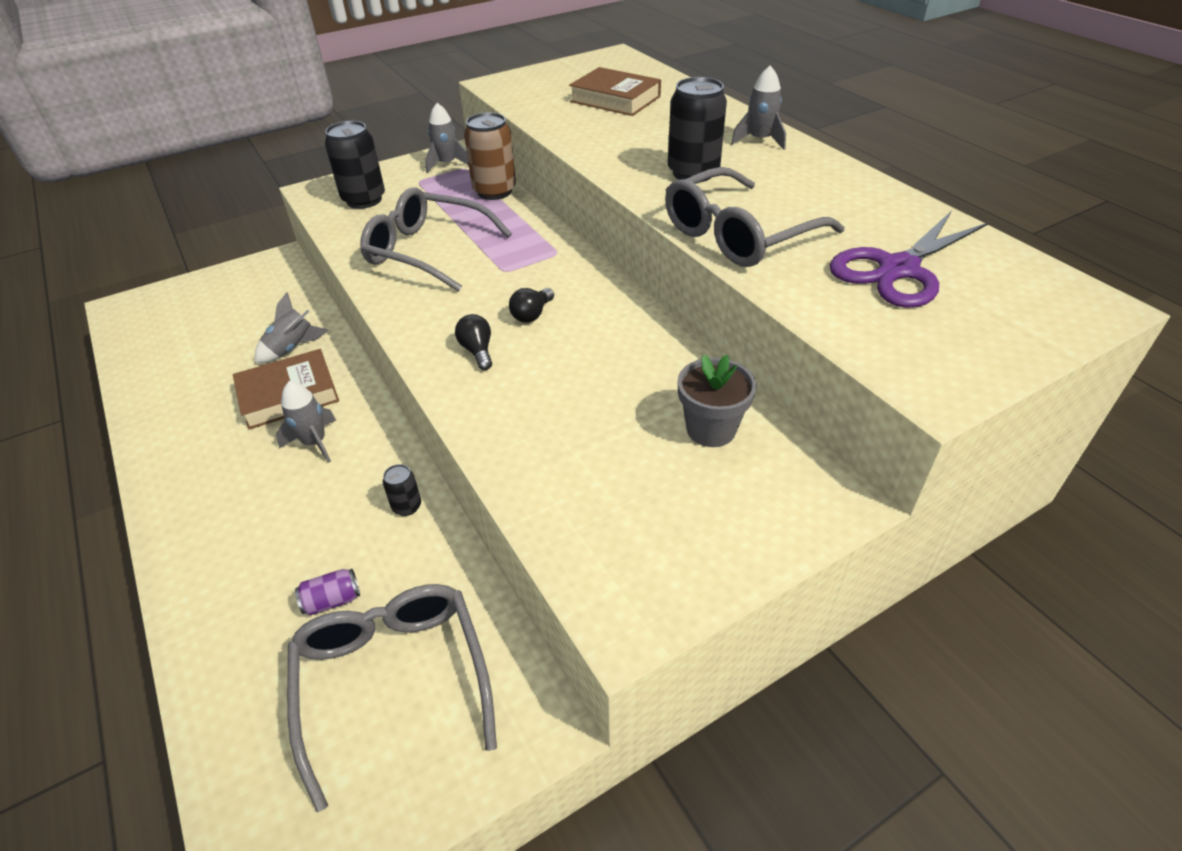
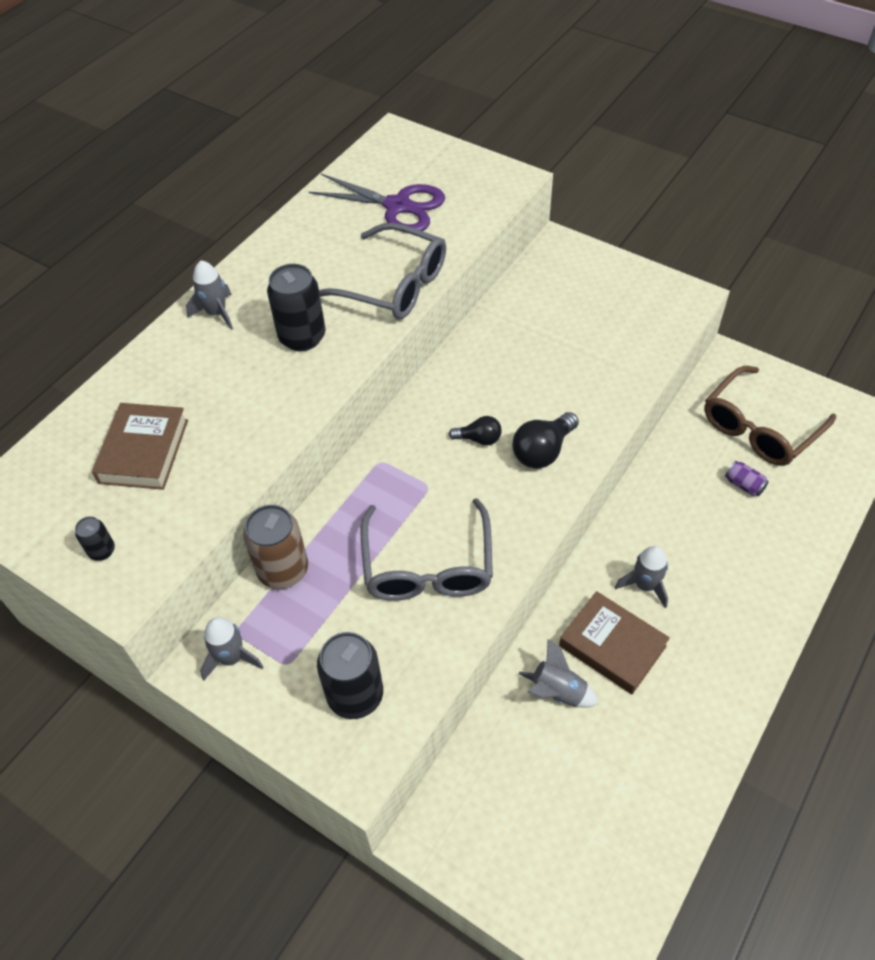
camera: 115 degrees left, 10 degrees up
grey glasses [287,584,497,812] -> brown glasses [704,366,836,466]
black can [383,464,421,516] -> black can moved to [75,516,115,561]
black light bulb [455,314,492,370] -> black light bulb [512,412,579,469], size x1.61
grey flower pot [678,354,757,447] -> none

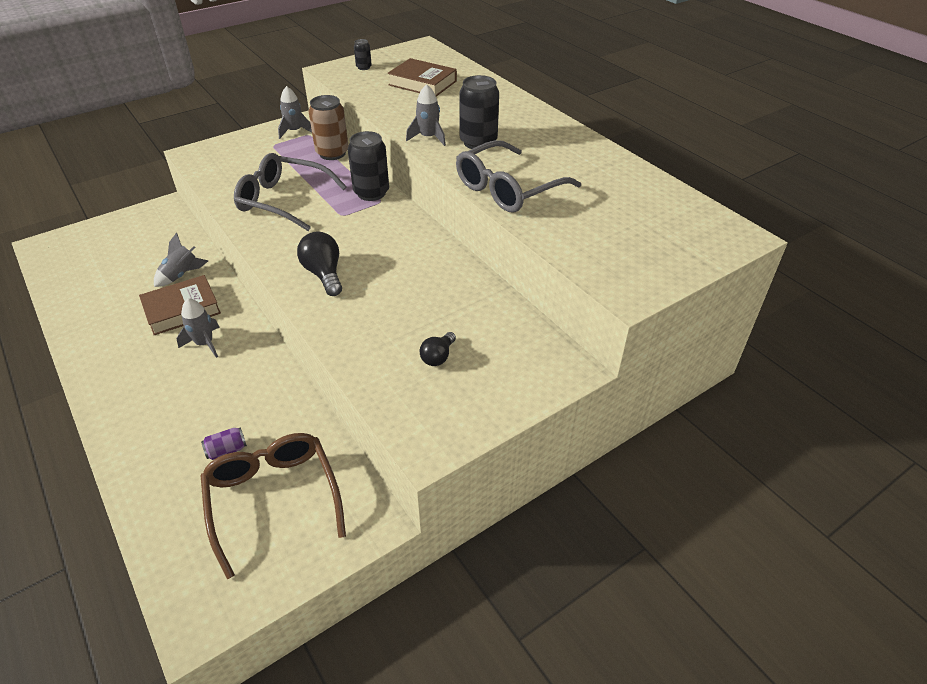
camera: 110 degrees right, 10 degrees down
grey rocket [186,260,233,330] -> grey rocket moved to [406,84,446,146]
purple scissors [309,174,445,233] -> none
black can [317,632,383,719] -> black can moved to [348,131,389,201]
black light bulb [449,416,502,445] -> black light bulb moved to [420,332,456,366]

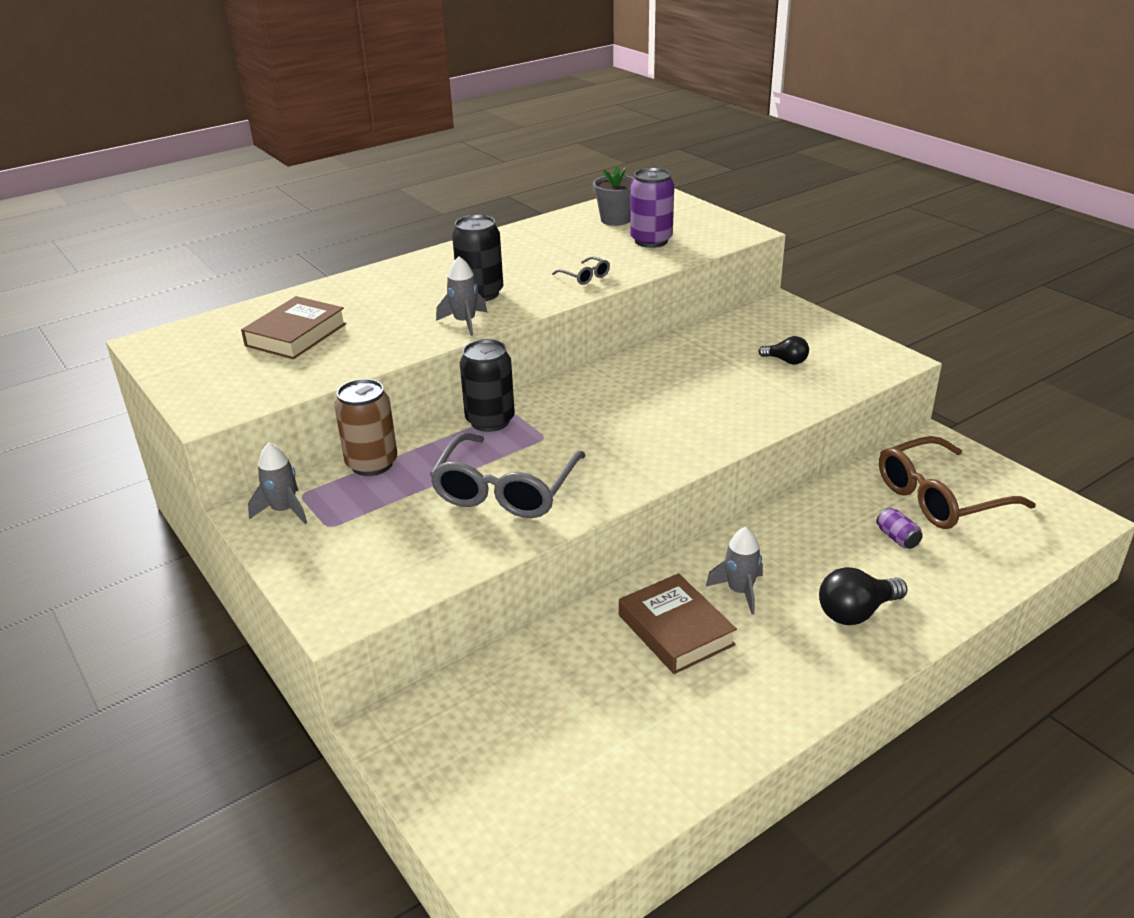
camera: 90 degrees left, 10 degrees down
grey rocket [154,233,208,287] -> none
black light bulb [297,232,342,296] -> black light bulb moved to [819,567,908,625]
black can [354,39,372,70] -> none
grey glasses [456,140,581,213] -> grey glasses [552,256,610,285], size x0.43
none -> grey flower pot [593,166,634,226]
none -> purple can [630,168,674,248]

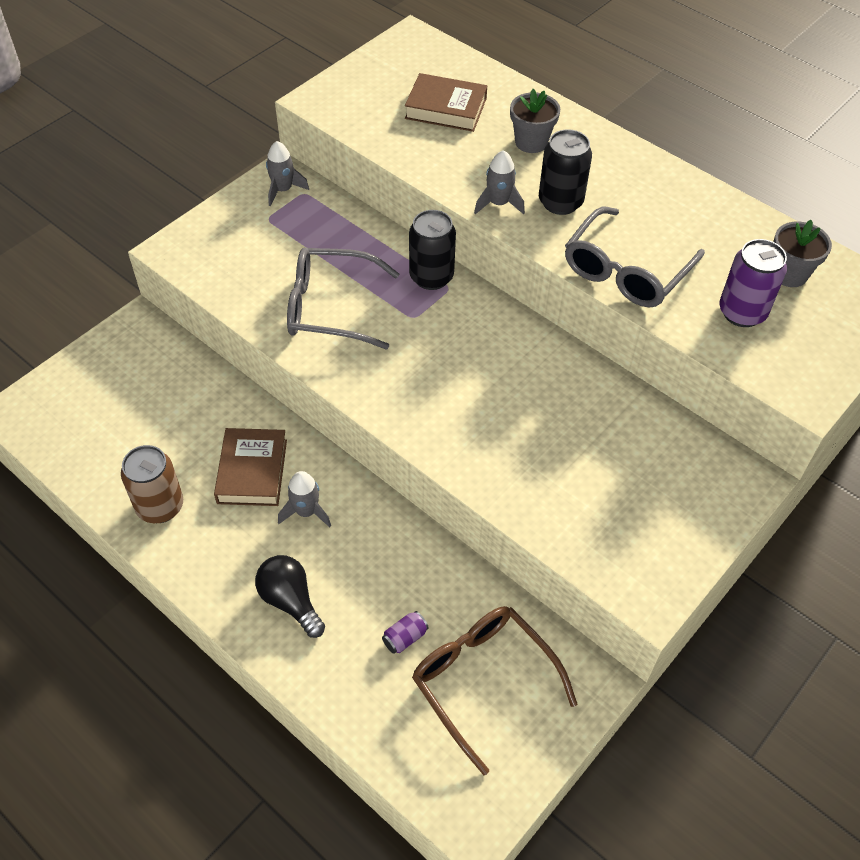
camera: 75 degrees right, 20 degrees up
brown can [334,379,397,476] -> brown can moved to [121,445,183,523]
grey glasses [552,256,610,285] -> grey glasses [565,207,705,308], size x2.35
brown book [619,573,737,674] -> brown book turned 45 degrees counterclockwise [214,428,287,506]
black light bulb [758,336,809,365] -> none
none -> grey flower pot [510,89,560,153]

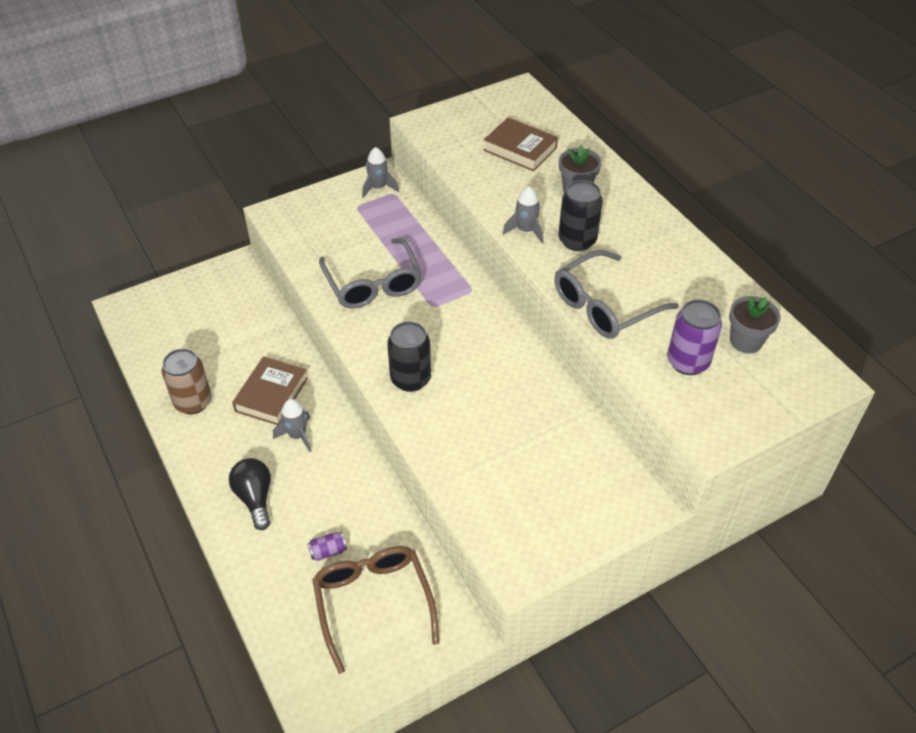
camera: 20 degrees right, 5 degrees down
grey glasses [287,248,399,349] -> grey glasses turned 135 degrees counterclockwise [319,238,422,309]
black can [409,210,456,290] -> black can moved to [387,321,431,392]

